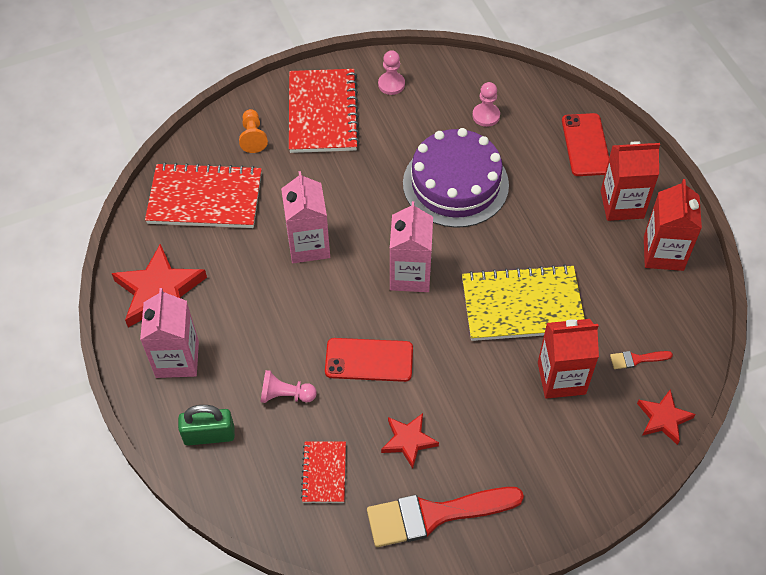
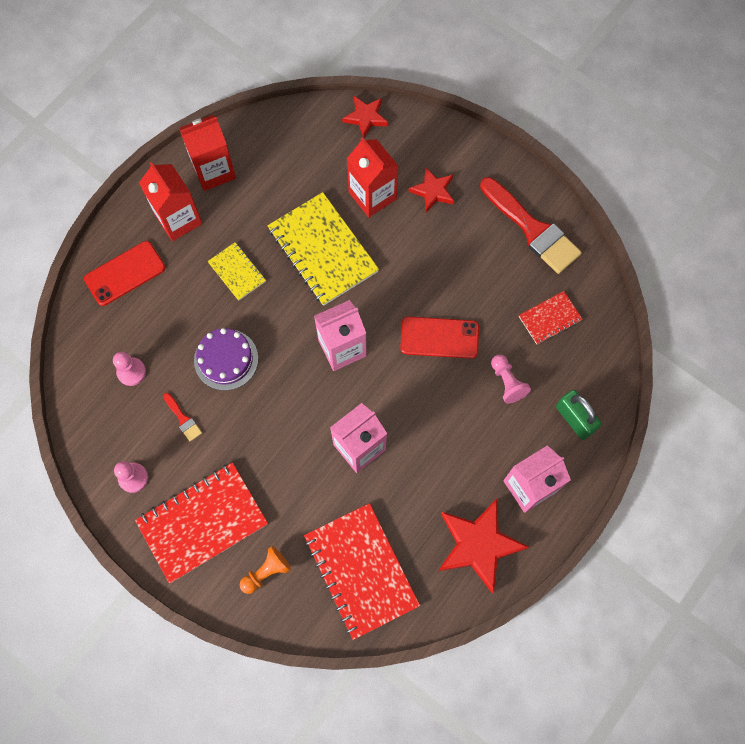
camera: 120 degrees left, 15 degrees up
red phone [325,338,413,382] -> red phone turned 60 degrees counterclockwise [400,316,479,359]
red star [381,413,439,469] -> red star moved to [409,167,454,212]
purple cake [403,128,509,228] -> purple cake [194,328,258,391], size x0.61
red brush [610,351,673,369] -> red brush moved to [163,393,202,442]
none -> yellow notebook [207,242,266,301]

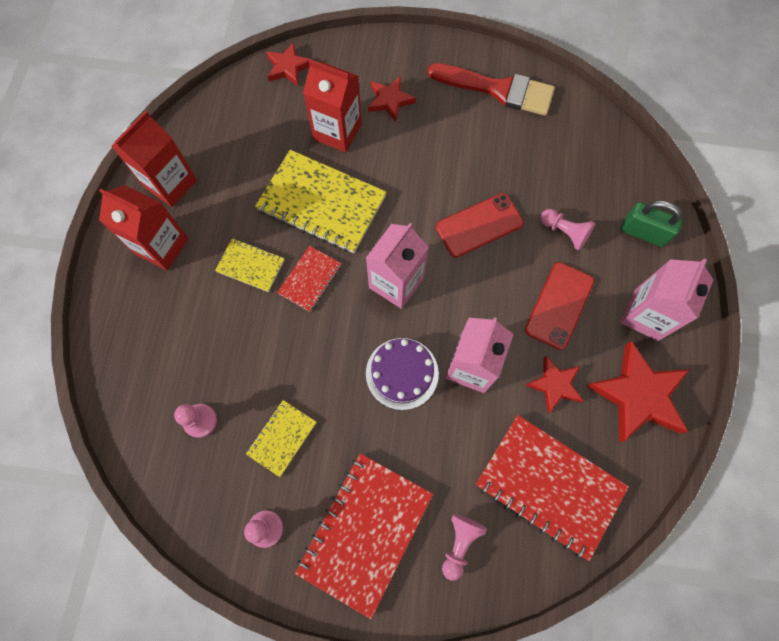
camera: 30 degrees left, 0 degrees up
red phone [84,241,165,306] -> red phone moved to [525,262,594,350]
red brush [163,393,202,442] -> yellow notebook [246,400,317,477]
purple cake [194,328,258,391] -> purple cake moved to [366,338,439,410]
orange pawn [240,546,291,594] -> pink pawn [442,514,487,581]
red notebook [519,291,583,344] -> red notebook moved to [277,246,341,312]
none -> red star [526,356,583,413]

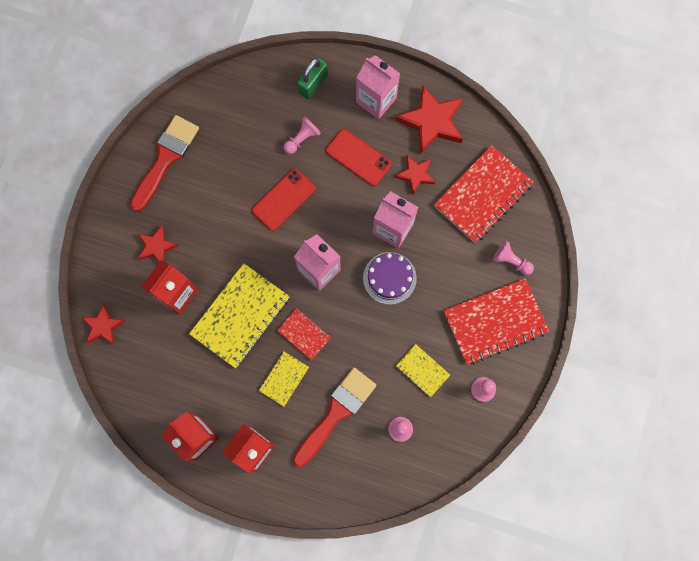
camera: 80 degrees left, 5 degrees up
red notebook [295,453,433,619] -> red notebook turned 60 degrees counterclockwise [444,278,549,364]
red phone [436,193,524,257] -> red phone turned 60 degrees clockwise [252,168,316,231]
none -> red brush [293,368,376,467]

